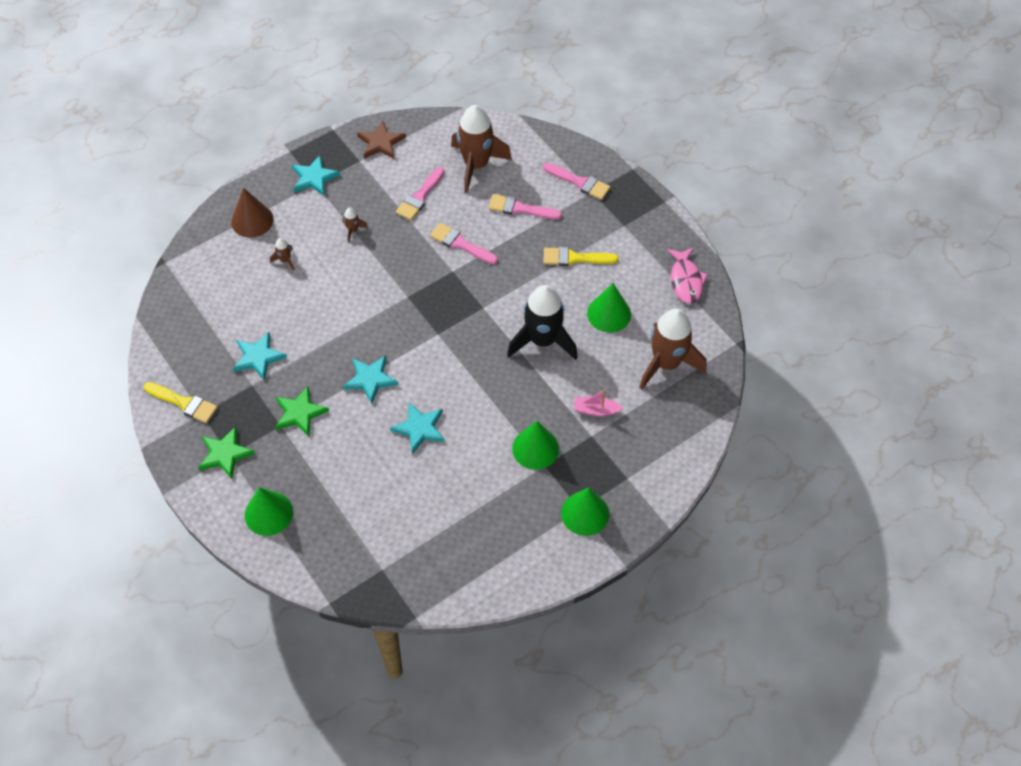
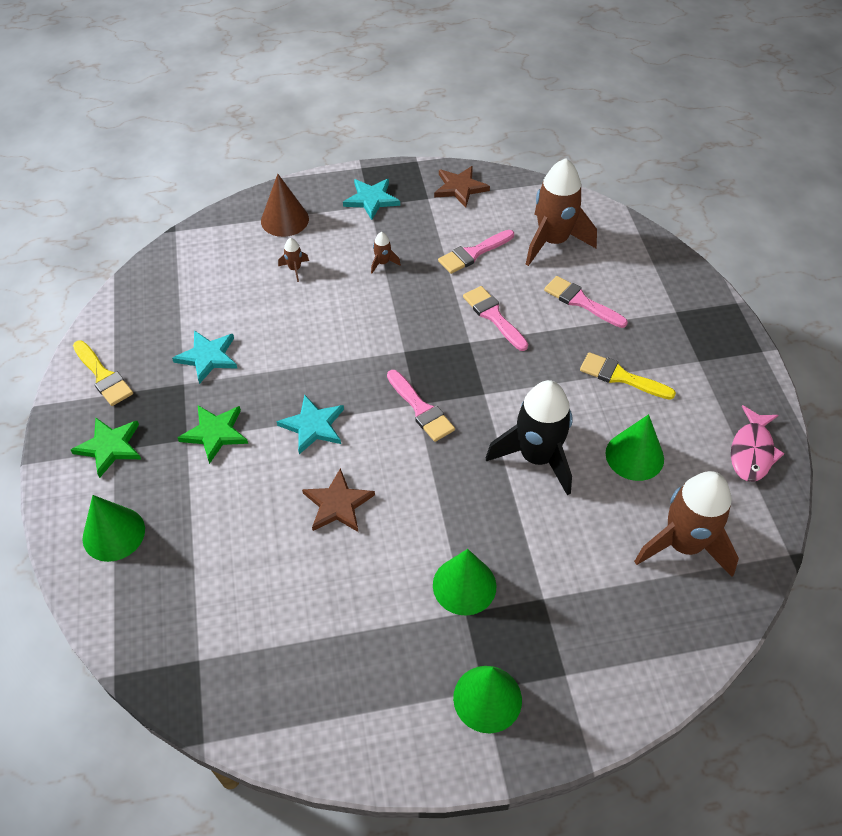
camera: 25 degrees right, 5 degrees down
turquoise star [390,402,445,454] -> brown star [302,468,375,532]
pink brush [543,163,610,200] -> pink brush moved to [387,370,455,442]
pink boat [574,389,623,416] -> none

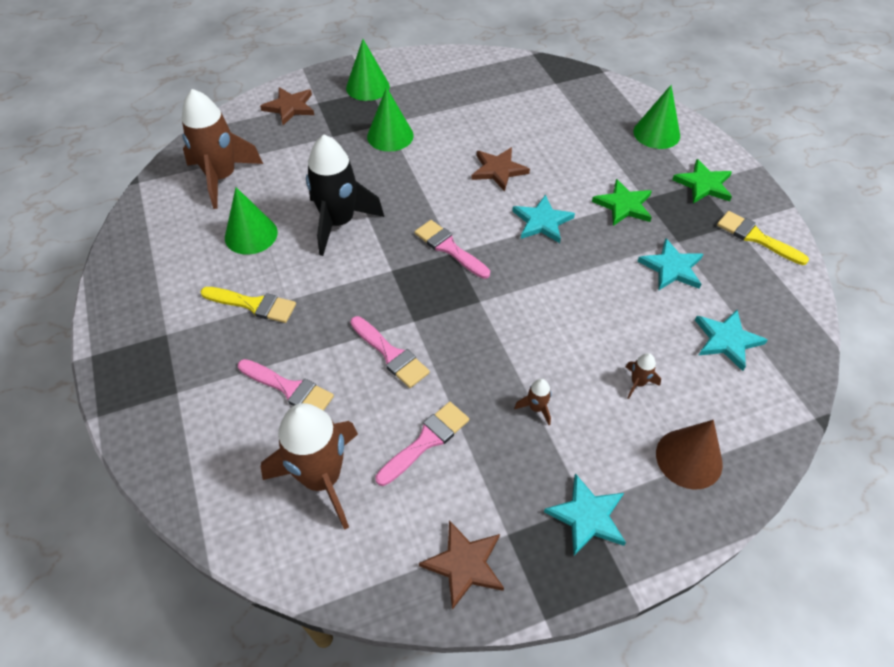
camera: 170 degrees right, 0 degrees up
pink fish [731,405,785,482] -> none
none -> brown star [260,87,314,125]
none -> turquoise star [695,310,768,371]

